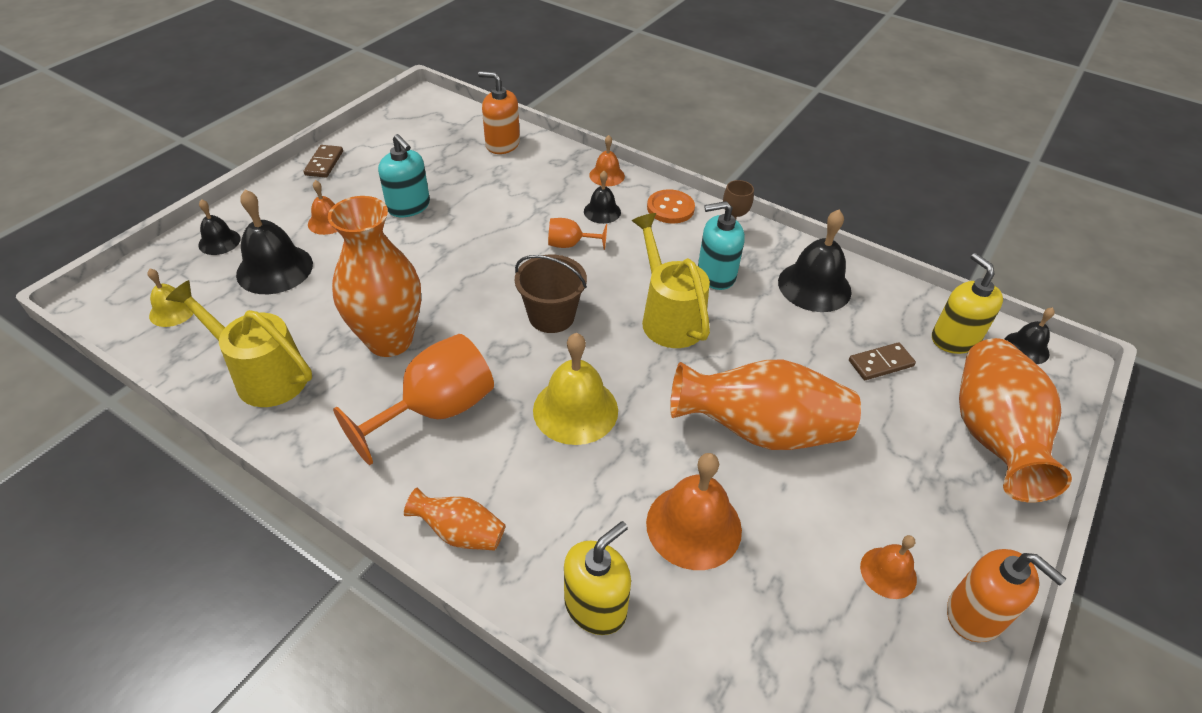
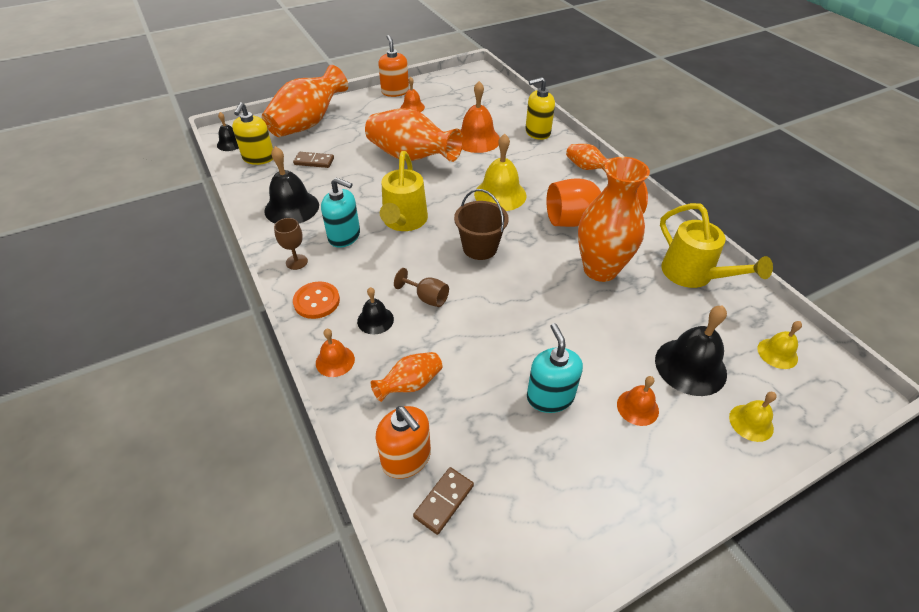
camera: 150 degrees left, 0 degrees up
black bell [198,199,241,255] -> yellow bell [729,392,777,442]
brown domino [304,145,343,178] -> brown domino moved to [413,467,474,535]
orange goblet [548,218,607,250] -> brown goblet [394,268,449,307]
none -> orange vase [371,352,442,402]

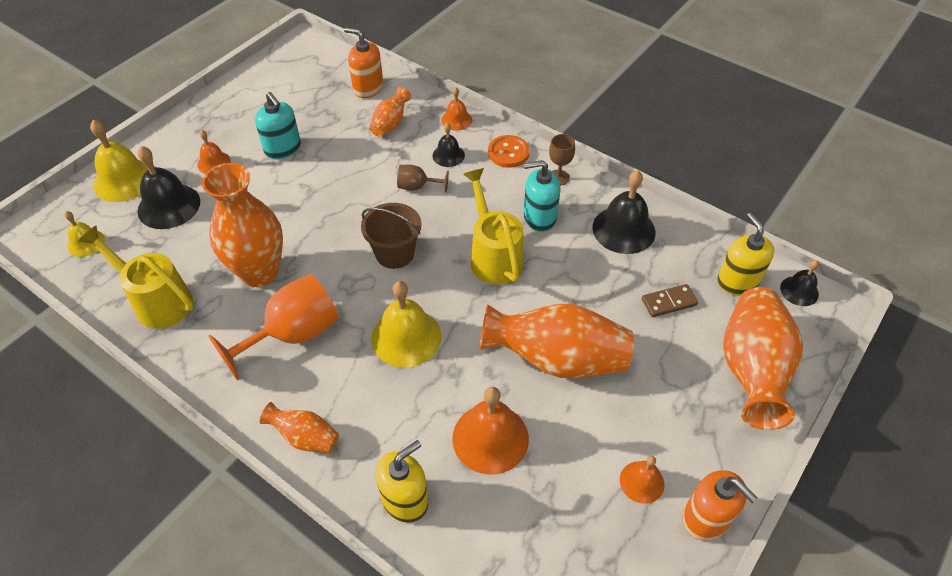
camera: 155 degrees right, 5 degrees up
brown domino [413,467,474,535] -> none
yellow bell [729,392,777,442] -> yellow bell [90,120,148,202], size x1.79

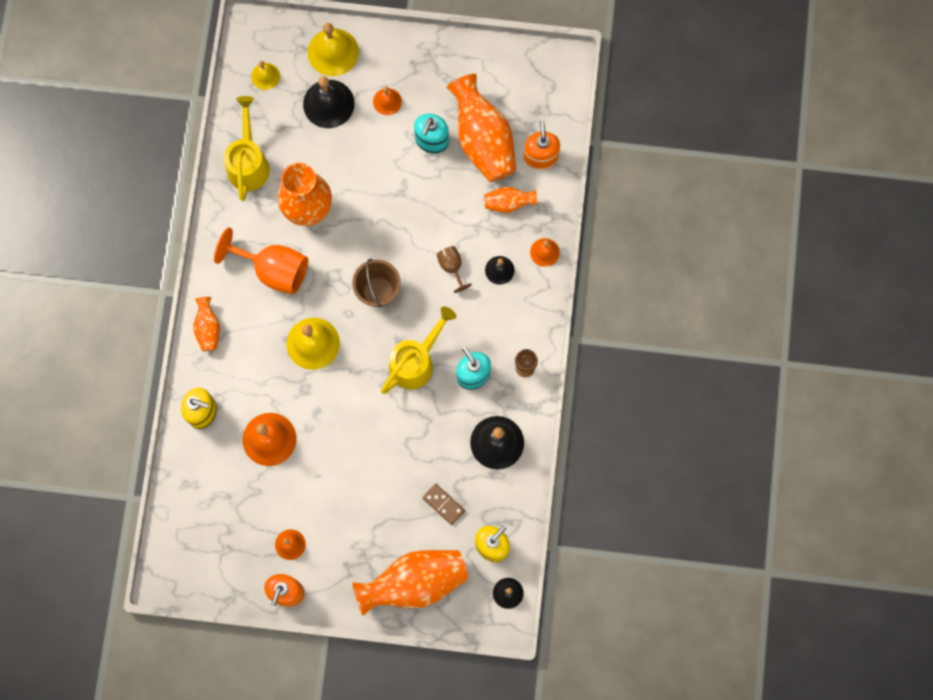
camera: 60 degrees right, 25 degrees up
orange vase [480,304,634,378] -> orange vase moved to [446,74,516,182]
orange button [488,135,530,168] -> none

